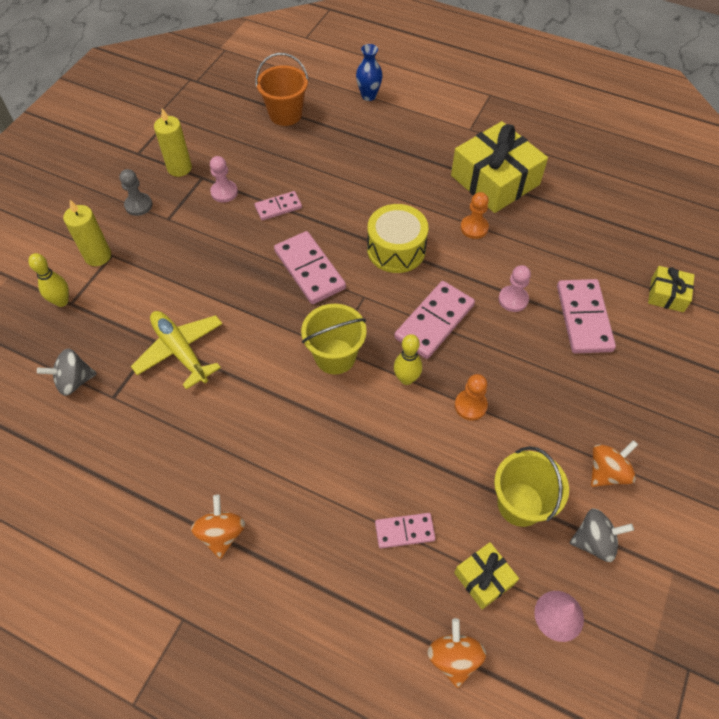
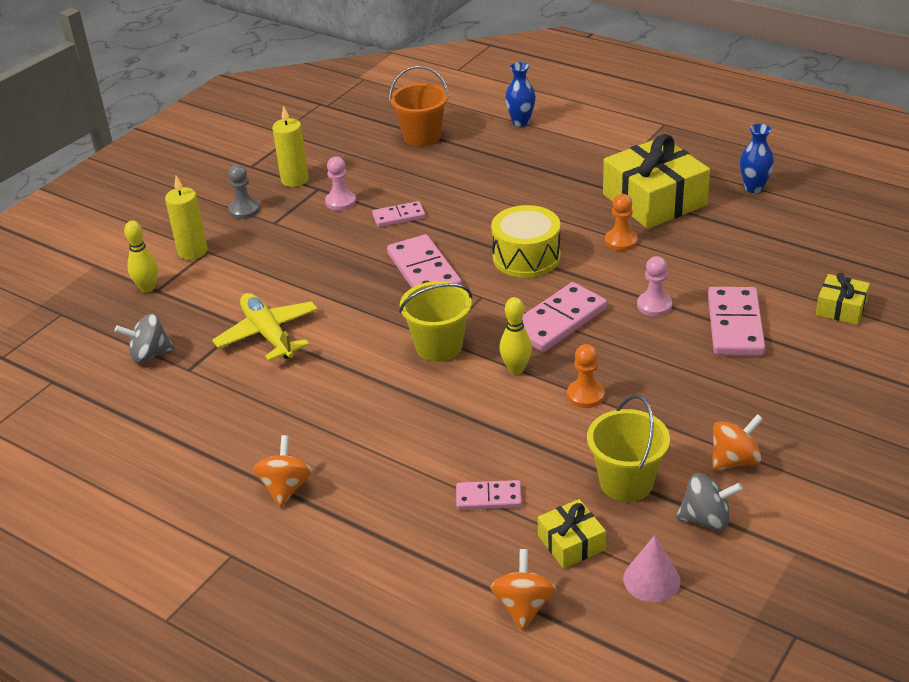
camera: 10 degrees right, 20 degrees down
none -> blue vase [740,124,774,193]

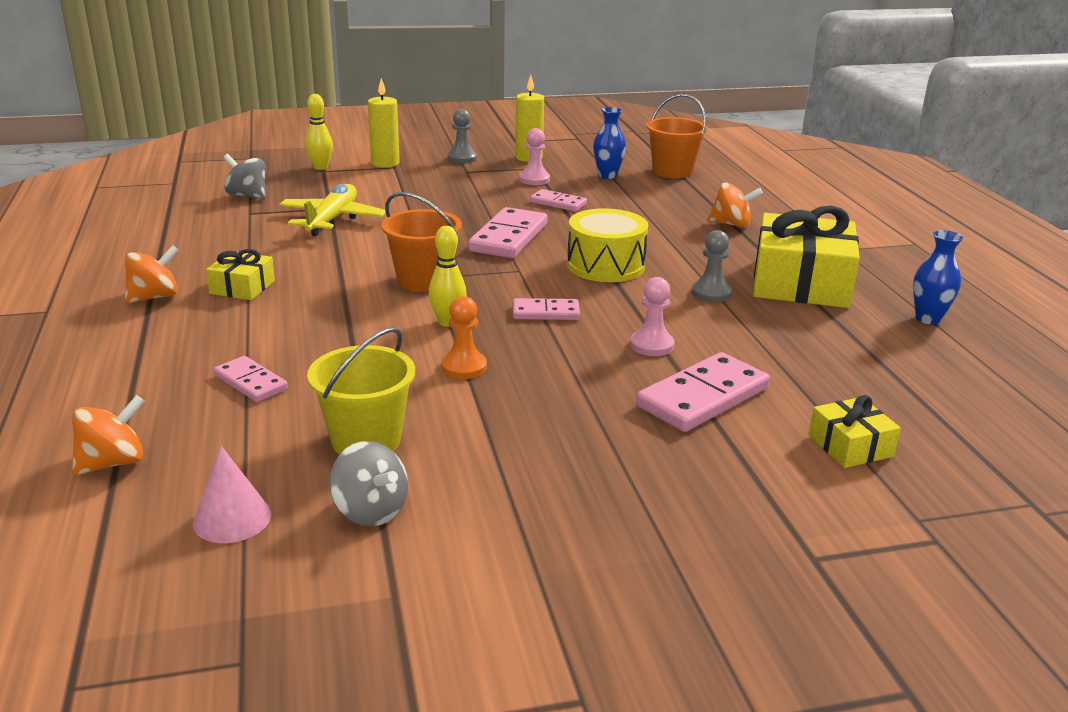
camera: 40 degrees right, 10 degrees down
yellow bucket [399,281,472,362] -> orange bucket [381,192,462,292]
blue vase [505,62,536,127] -> blue vase moved to [593,107,626,179]
pink domino [522,282,607,352] -> pink domino [513,298,580,320], size x0.58
yellow gift [538,499,606,569] -> yellow gift moved to [206,249,275,300]
orange pawn [605,194,638,251] -> grey pawn [691,230,732,302]
orange spinning top [712,414,763,471] -> orange spinning top moved to [707,182,763,228]

